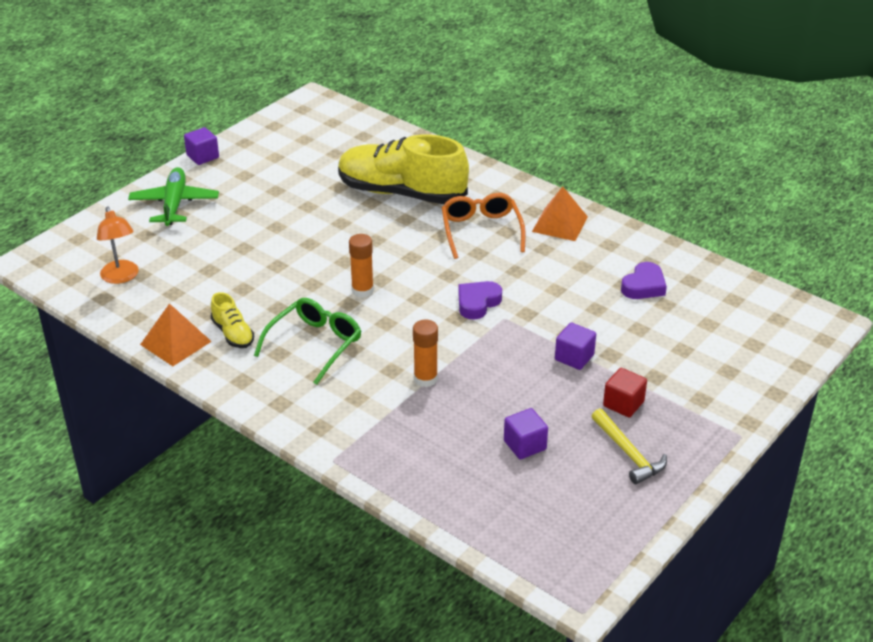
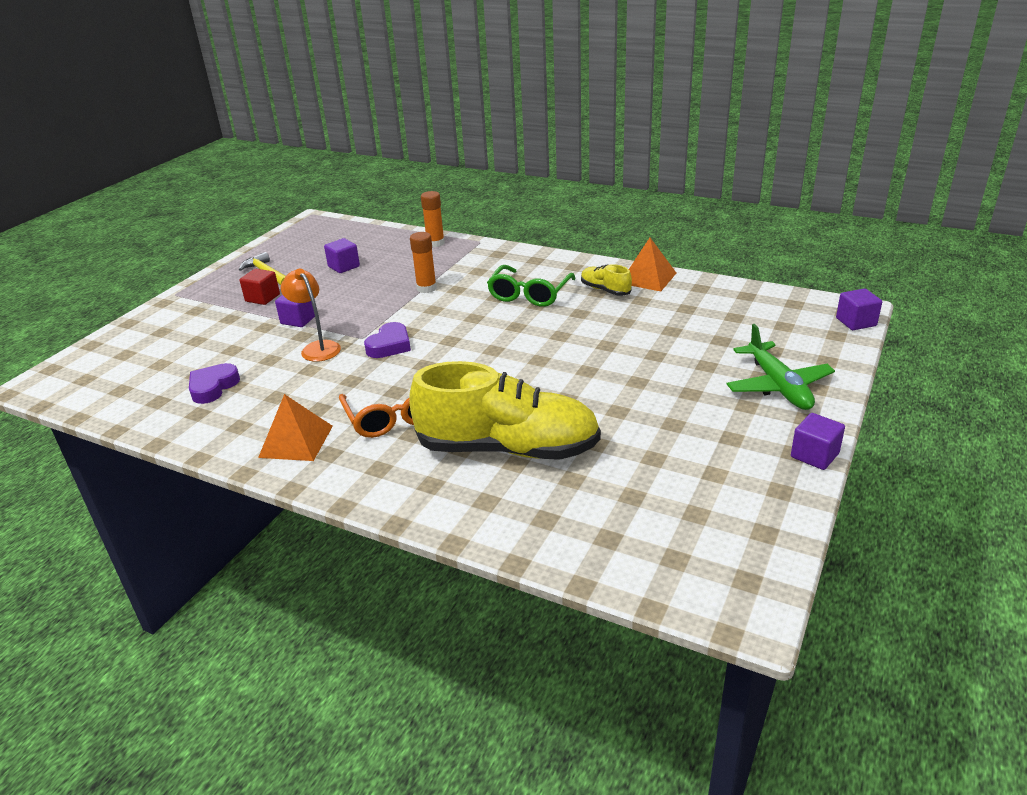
camera: 170 degrees right, 5 degrees down
orange lamp [97,207,139,284] -> orange lamp moved to [281,269,341,362]
orange glue stick [349,234,374,298] -> orange glue stick moved to [421,191,445,247]
none -> purple cube [836,288,882,330]

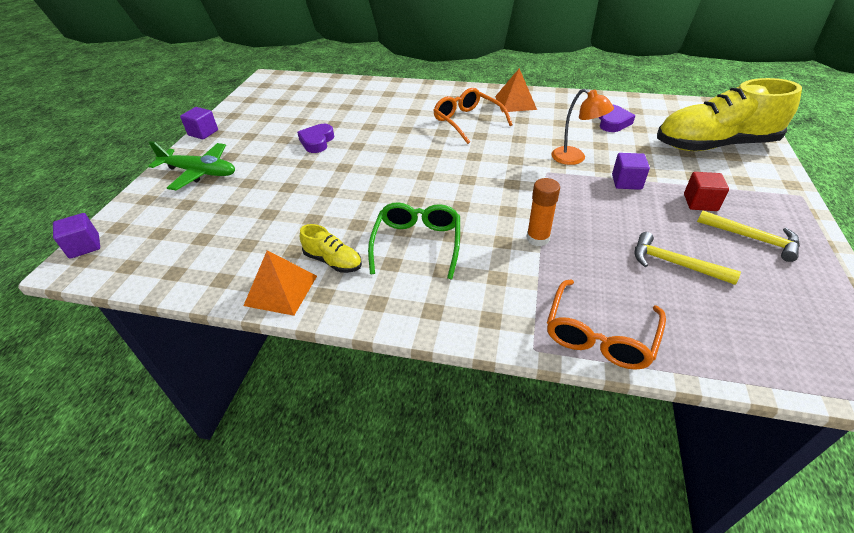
camera: 165 degrees right, 10 degrees up
purple cube [324,238,360,273] -> yellow hammer [635,232,741,285]
purple heart [364,322,411,358] -> purple heart moved to [297,124,334,153]
yellow shoe [409,361,601,460] -> yellow shoe moved to [657,78,802,151]
orange glue stick [421,191,445,247] -> orange glasses [547,279,666,370]
green plane [727,324,835,410] -> green plane turned 135 degrees clockwise [149,141,235,190]

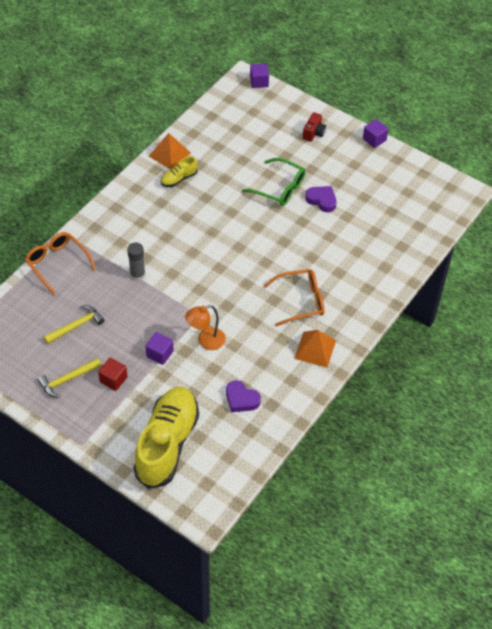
camera: 110 degrees right, 10 degrees up
green plane [149,141,235,190] -> red camera [303,112,326,142]
green glasses [368,202,460,279] -> green glasses moved to [242,158,305,206]
orange glue stick [527,178,560,246] -> grey glue stick [127,242,145,281]

